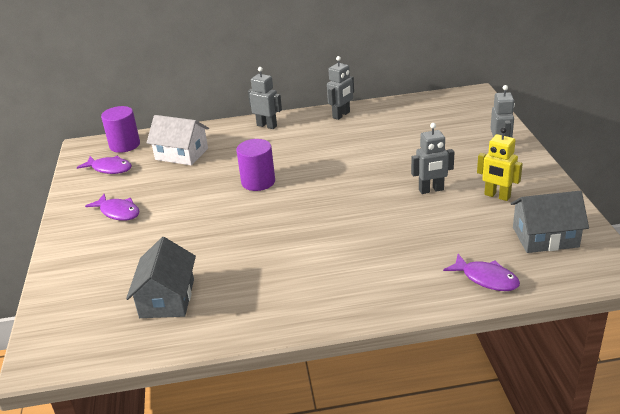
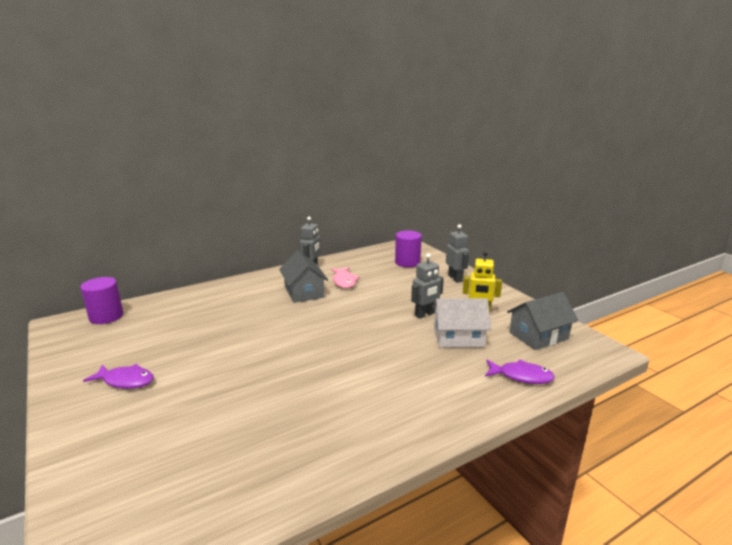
camera: 25 degrees left, 10 degrees down
purple fish [77,156,132,174] -> none
grey house [126,237,196,318] -> grey house moved to [279,251,328,303]
white house [146,115,209,165] -> white house moved to [432,298,491,348]
purple cylinder [236,139,275,191] -> purple cylinder moved to [395,230,422,267]
grey robot [248,67,282,129] -> none
none -> pink fish [331,267,360,288]

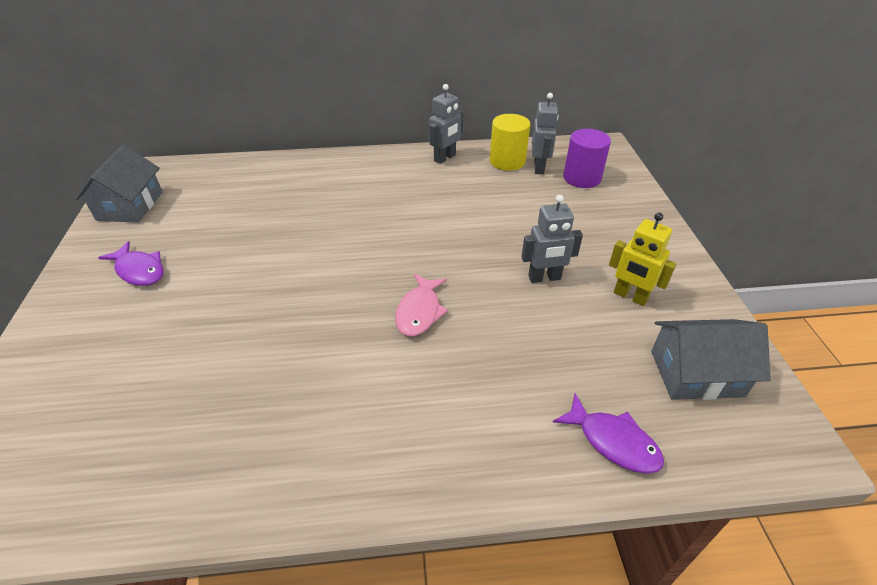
camera: 25 degrees right, 20 degrees up
purple cylinder [80,277,123,324] -> none
grey house [279,251,328,303] -> grey house moved to [75,145,163,223]
pink fish [331,267,360,288] -> pink fish moved to [395,273,448,336]
white house [432,298,491,348] -> none
grey robot [446,224,469,283] -> grey robot moved to [532,93,559,174]
none -> yellow cylinder [490,114,530,171]

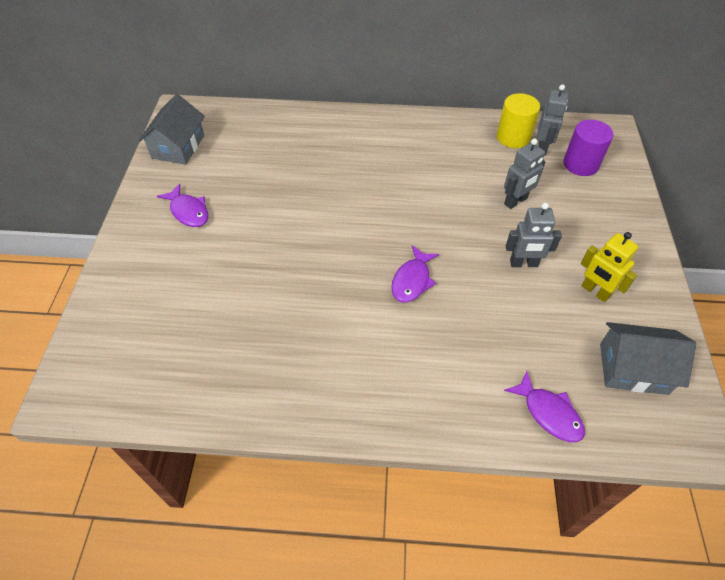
camera: 10 degrees right, 10 degrees up
pink fish [395,273,448,336] -> purple fish [391,245,439,303]
grey robot [429,84,463,164] -> grey robot moved to [504,138,546,209]

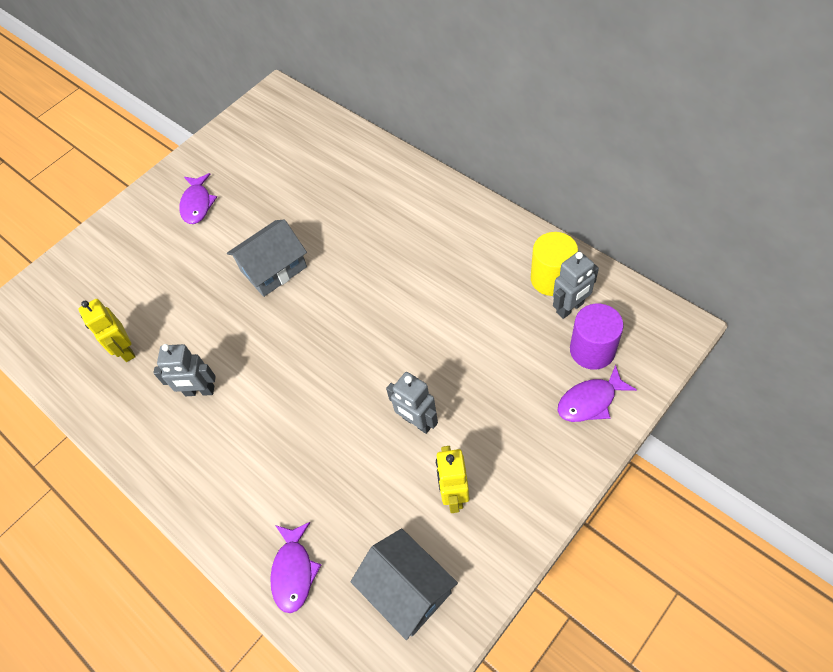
camera: 45 degrees right, 5 degrees up
grey house [138,94,205,165] -> grey house moved to [227,220,307,297]
purple fish [391,245,439,303] -> purple fish moved to [558,364,637,422]
grey robot [504,138,546,209] -> grey robot moved to [153,344,216,396]
none -> yellow robot [78,299,136,362]

